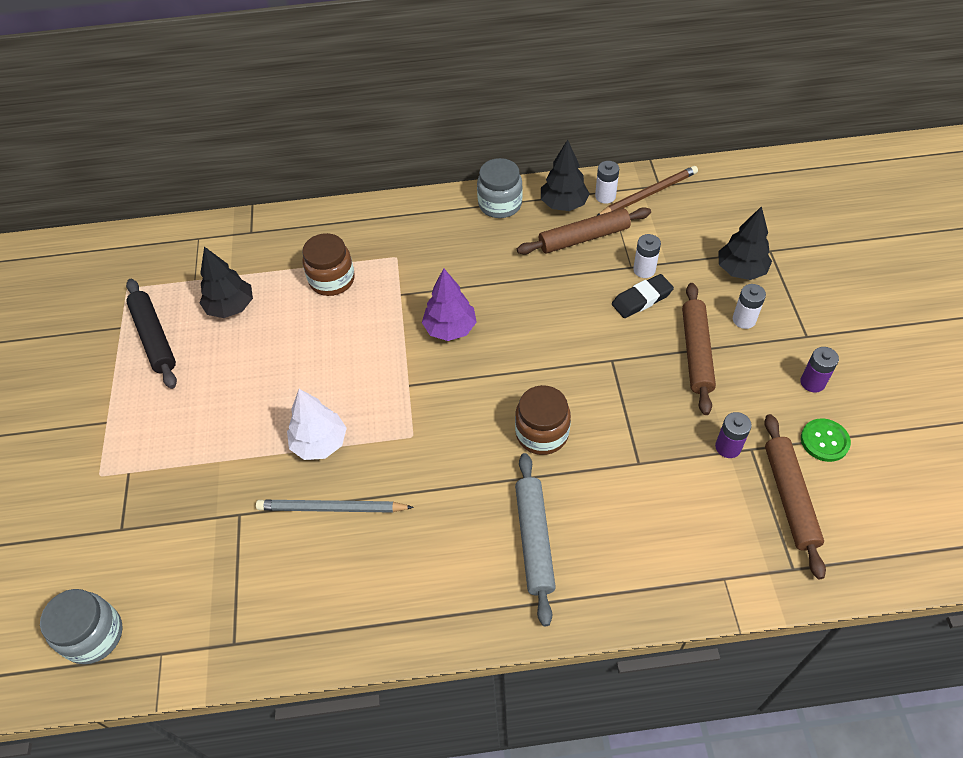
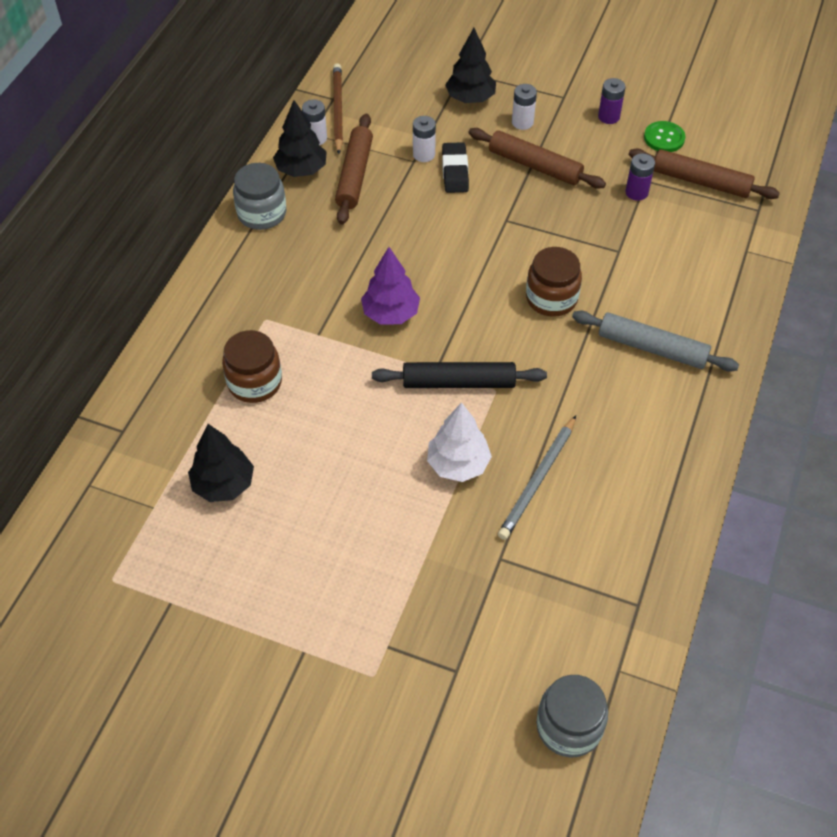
camera: 65 degrees left, 0 degrees up
black rolling pin [126,279,177,389] -> black rolling pin moved to [372,362,547,388]

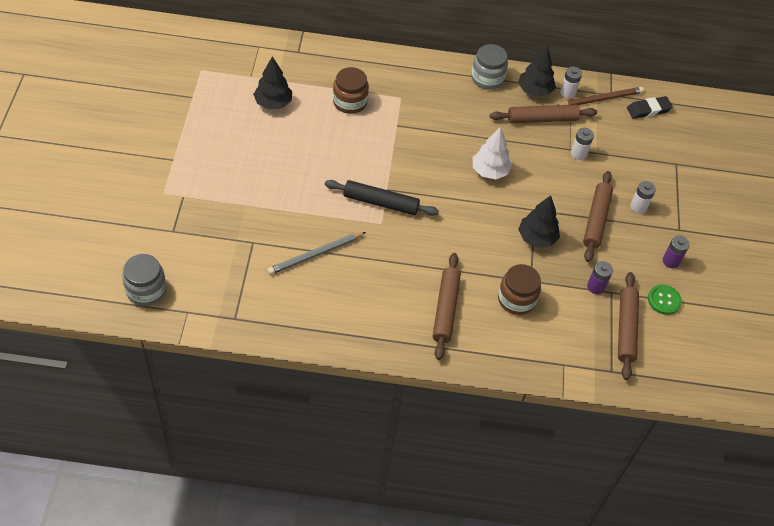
camera: 70 degrees right, 0 degrees up
purple tree [361,247,420,325] -> none
black rolling pin [372,362,547,388] -> black rolling pin turned 60 degrees counterclockwise [325,180,439,216]
white tree [427,402,492,482] -> white tree moved to [473,127,512,179]
black eraser [442,142,469,193] -> black eraser moved to [627,96,673,119]
black tree [445,28,496,103] -> black tree moved to [518,195,560,248]
grey pencil [498,416,576,540] -> grey pencil turned 45 degrees counterclockwise [267,232,366,275]
brown jar [526,247,582,317] -> brown jar moved to [498,264,541,315]
grey rolling pin [572,310,739,372] -> brown rolling pin [433,253,461,360]

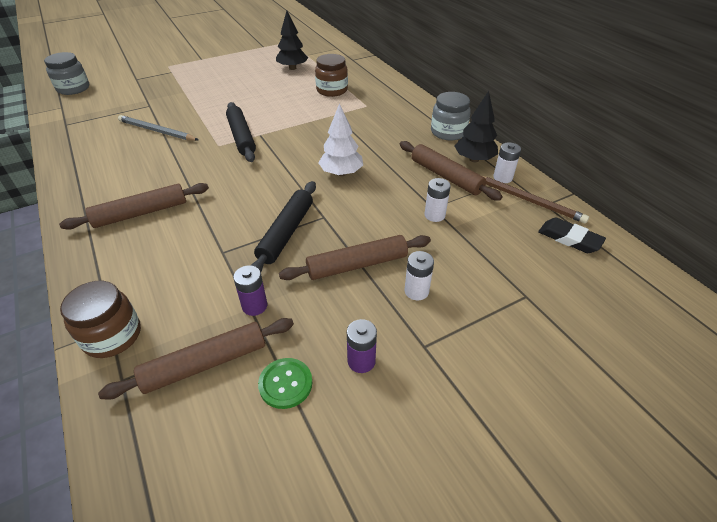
camera: 60 degrees right, 10 degrees down
brown jar [498,264,541,315] -> brown jar moved to [60,281,141,358]
black tree [518,195,560,248] -> black rolling pin [251,181,316,272]

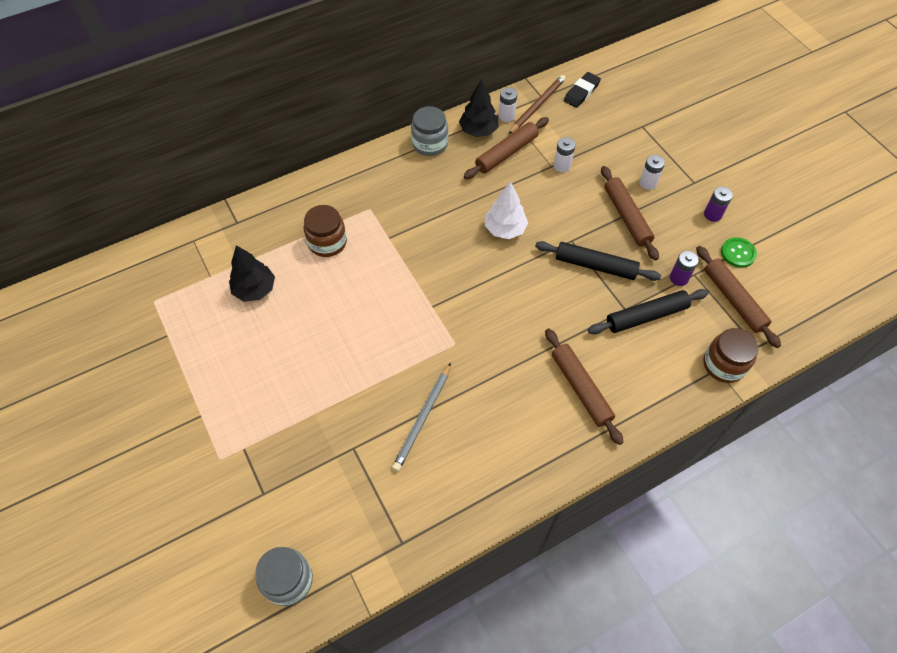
camera: 90 degrees left, 15 degrees up
black rolling pin [226,102,256,162] -> black rolling pin moved to [588,289,708,334]

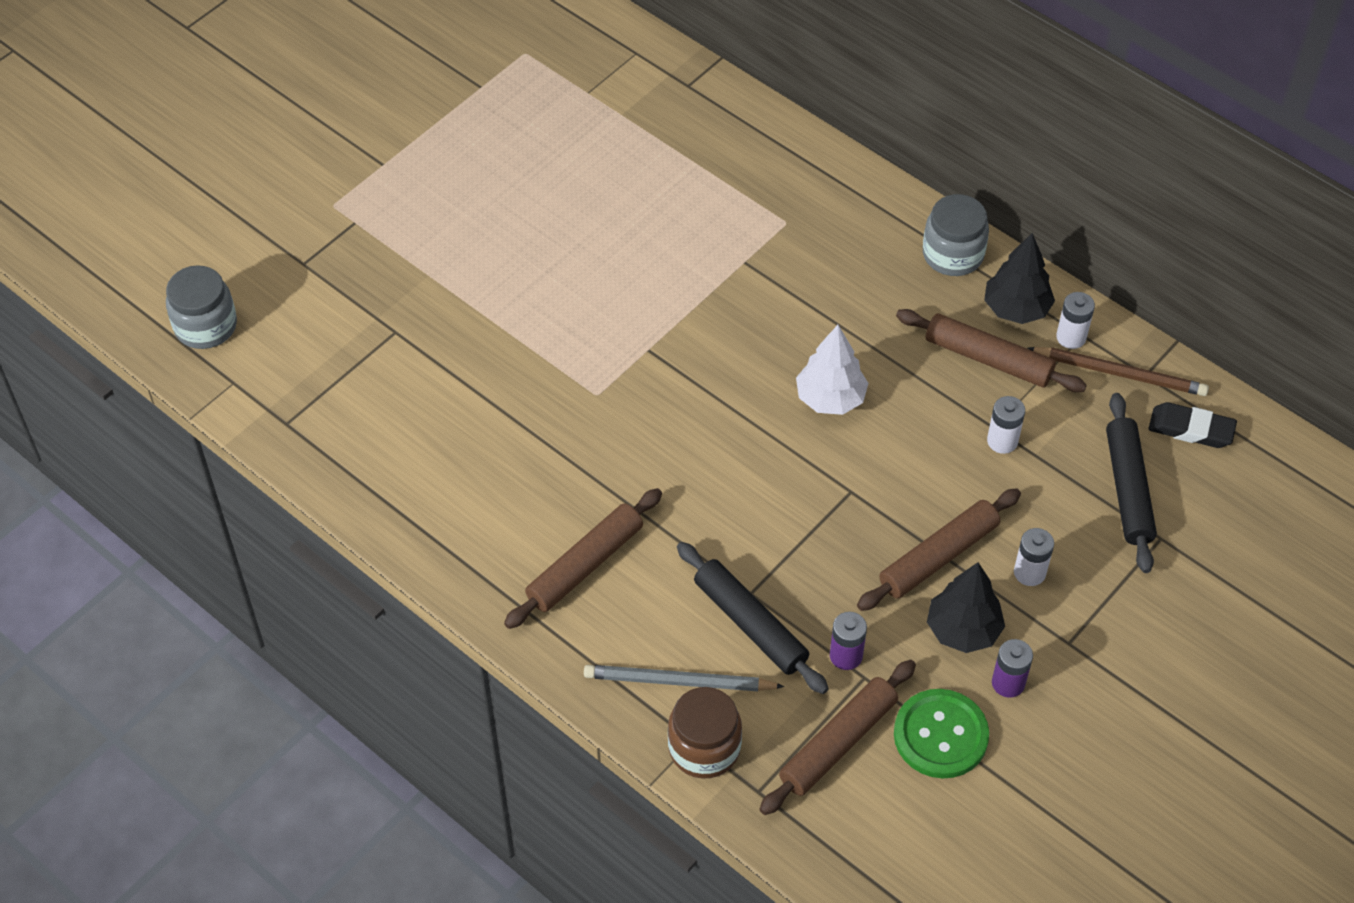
camera: 70 degrees right, 5 degrees down
black tree [229,245,275,302] -> black tree moved to [927,562,1005,653]
brown jar [304,205,347,257] -> none
grey pencil [392,363,451,471] -> grey pencil moved to [584,665,785,691]
black rolling pin [535,241,661,281] -> black rolling pin moved to [1106,393,1157,573]
green button [721,237,757,268] -> green button [894,689,989,779], size x1.52

